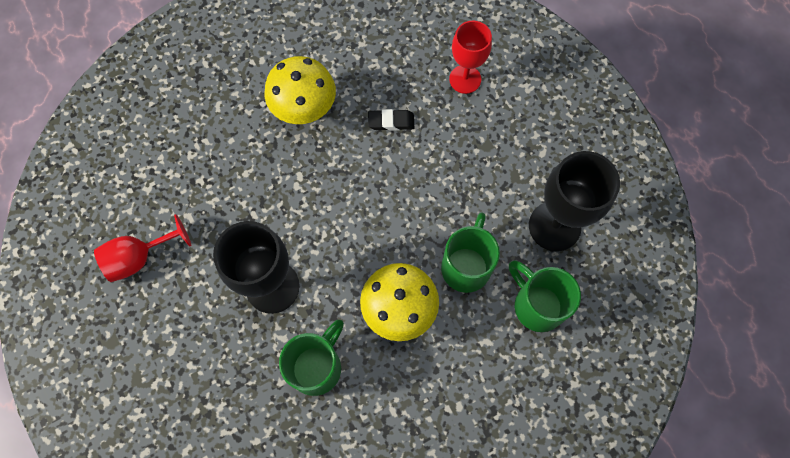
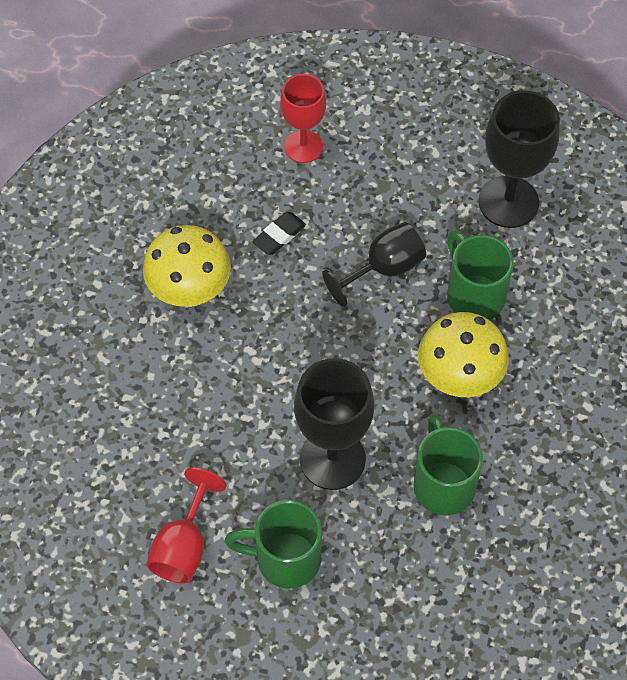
camera: 45 degrees left, 10 degrees down
green mug [509,260,581,332] -> green mug moved to [224,500,322,589]
none -> black goblet [322,222,426,307]

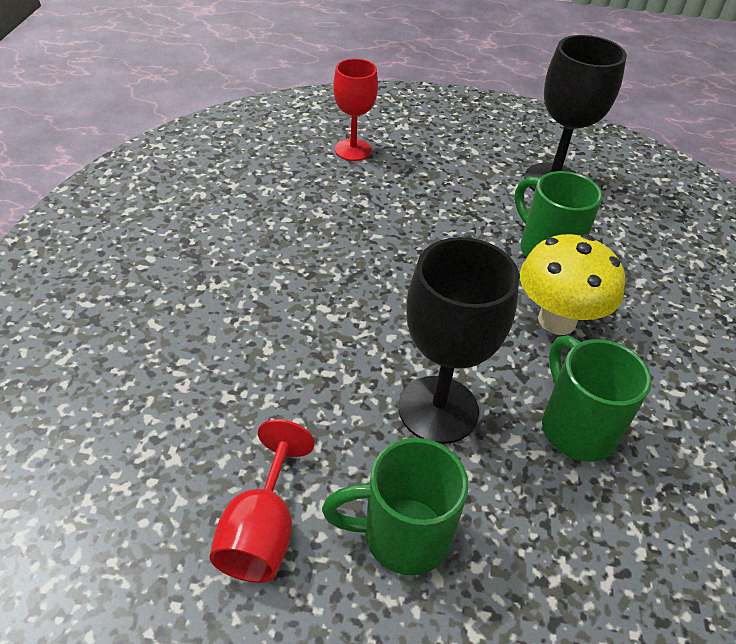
camera: 10 degrees left, 15 degrees down
yellow mushroom [143,225,231,307] -> none
black eraser [252,212,306,255] -> none
black goblet [322,222,426,307] -> none

